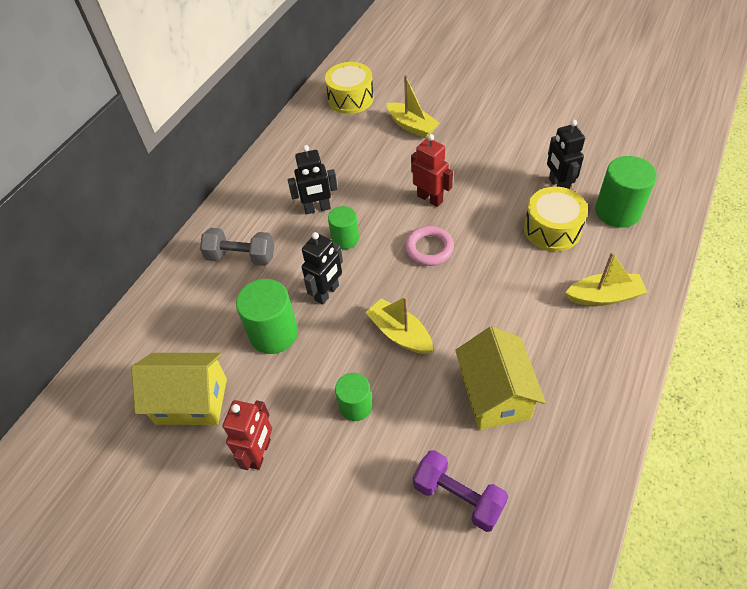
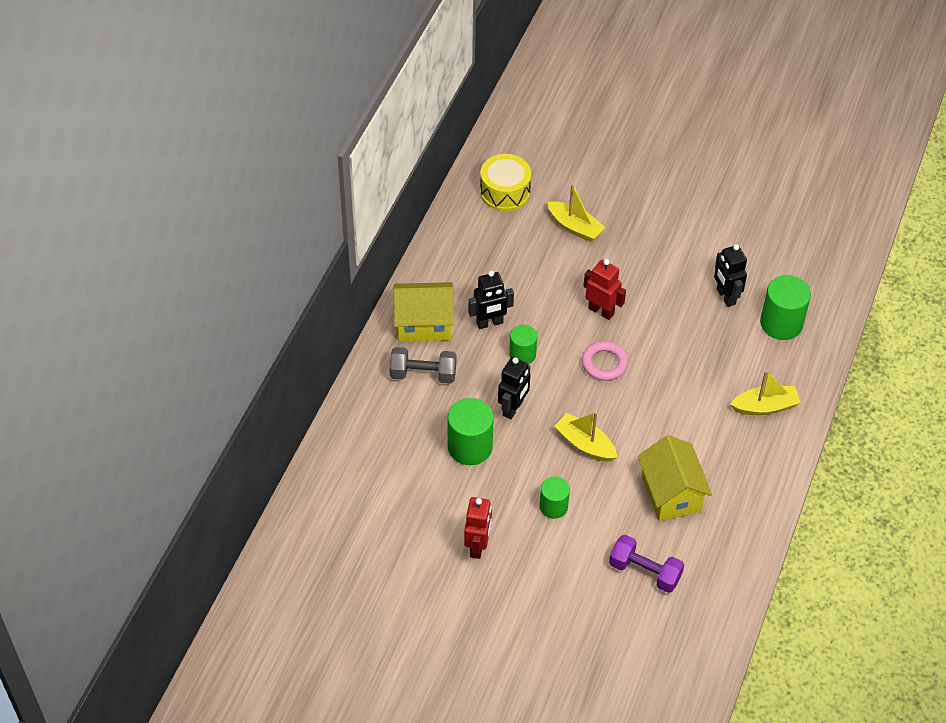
camera: 10 degrees left, 0 degrees up
yellow house [131,353,227,425] -> yellow house moved to [394,282,454,342]
yellow drum [524,187,588,252] -> none

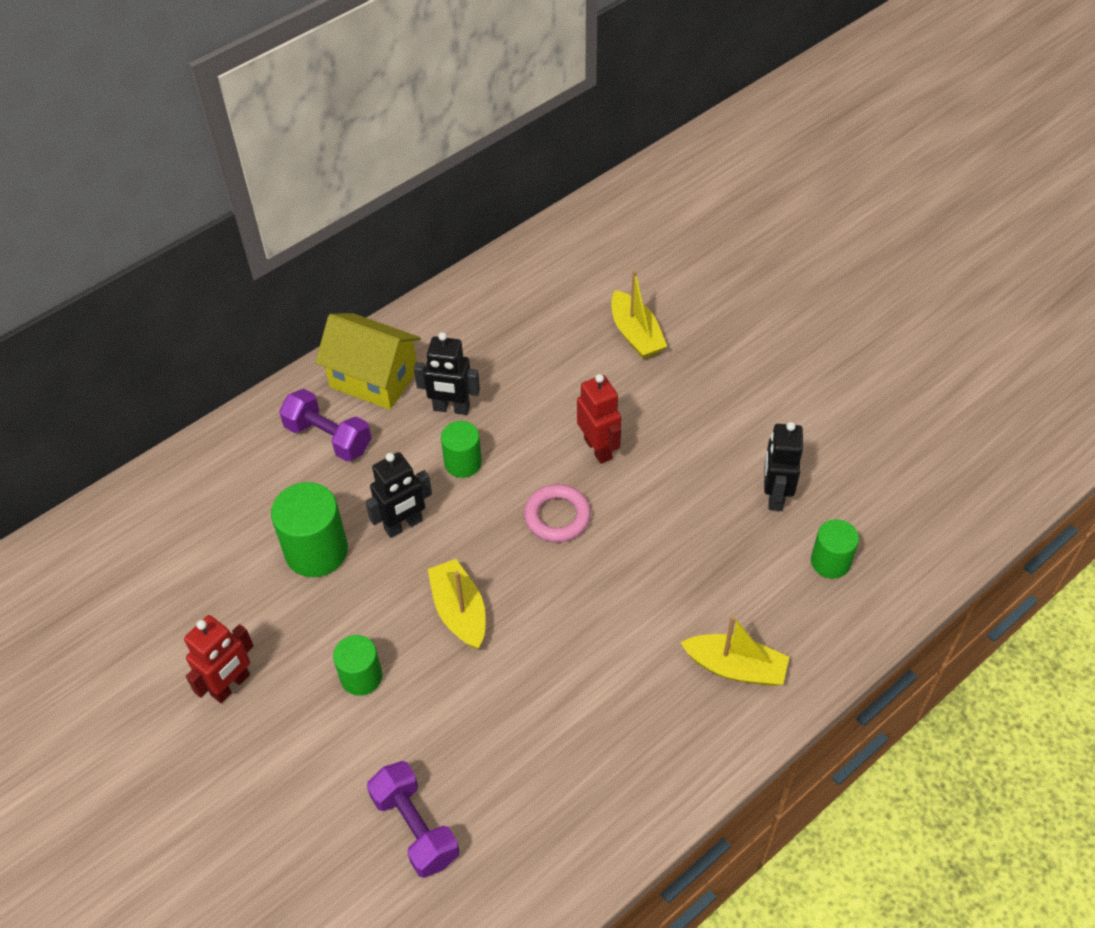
camera: 30 degrees right, 0 degrees up
grey dumbbell [389,347,456,384] -> purple dumbbell [279,389,371,461]
yellow drum [480,154,531,211] -> none
yellow house [638,435,712,521] -> none
green cylinder [760,275,811,340] -> green cylinder [811,520,859,579], size x0.62

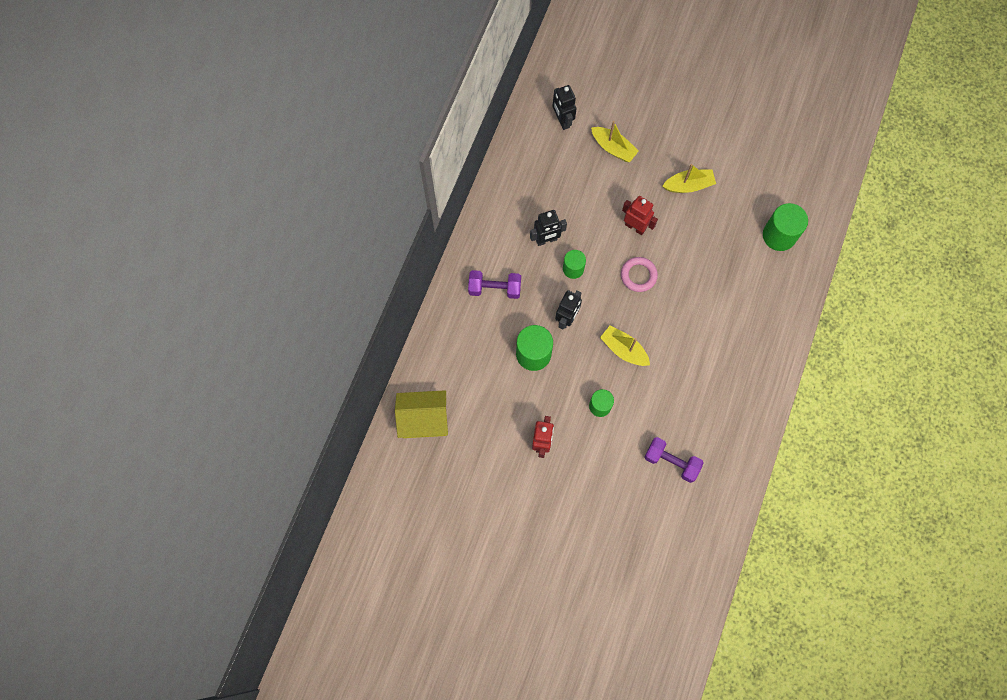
camera: 30 degrees left, 20 degrees up
yellow house [315,313,421,410] -> yellow house moved to [395,390,448,438]
yellow boat [680,616,789,686] -> yellow boat moved to [662,164,716,193]
black robot [764,422,803,511] -> black robot moved to [553,85,577,130]
green cylinder [811,520,859,579] -> green cylinder [763,203,808,251], size x1.61

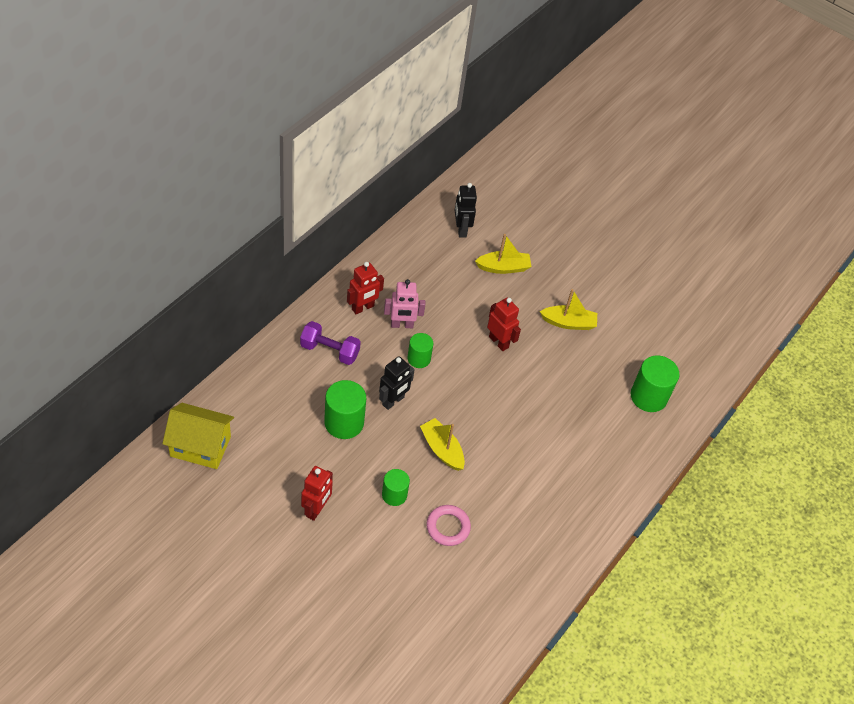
camera: 10 degrees right, 20 degrees down
black robot [530,210,567,246] -> pink robot [384,279,425,328]
yellow boat [591,121,639,162] -> yellow boat turned 60 degrees counterclockwise [475,234,532,274]
pink ring [621,257,658,292] -> pink ring moved to [426,505,471,546]
purple dumbbell [645,437,704,483] -> none
none -> red robot [347,262,384,314]

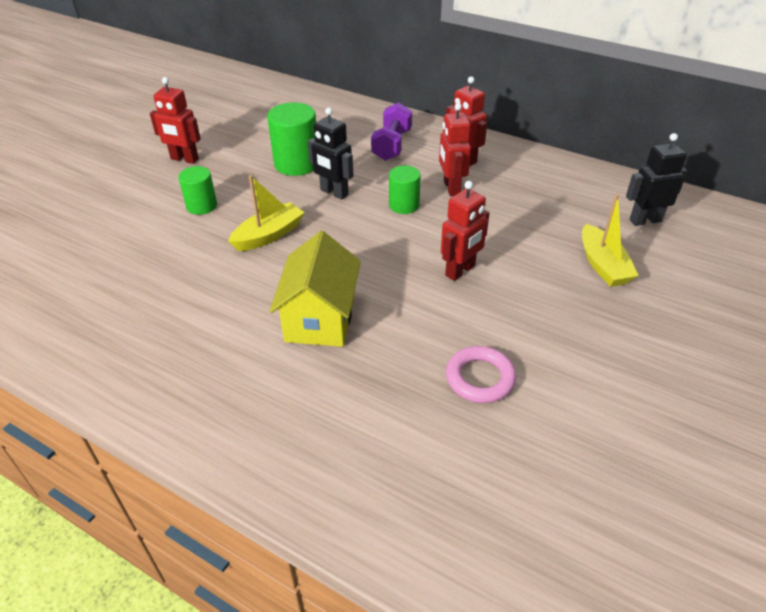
camera: 90 degrees right, 10 degrees down
yellow house [162,403,234,469] -> yellow house moved to [270,231,361,347]
pink robot [384,279,425,328] -> red robot [439,103,471,196]
pink ring [426,505,471,546] -> pink ring moved to [446,346,516,403]
yellow boat [540,289,597,330] -> none
green cylinder [631,355,680,412] -> none

